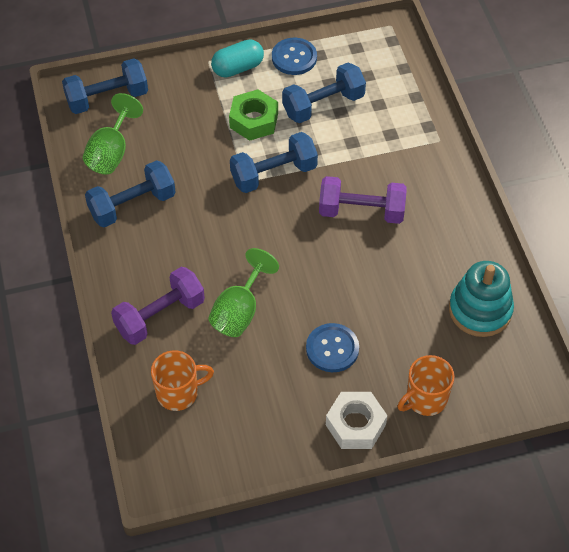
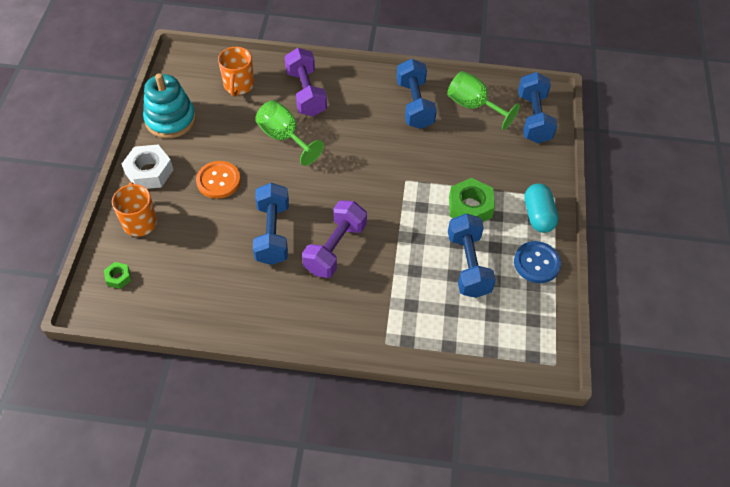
camera: 110 degrees right, 0 degrees up
blue dumbbell [230,132,318,193] -> blue dumbbell moved to [253,183,289,265]
blue button [306,323,359,372] -> orange button [196,161,241,199]
turquoise stacking toy [449,261,514,337] -> turquoise stacking toy moved to [143,73,196,138]
none -> green nut [104,262,131,289]

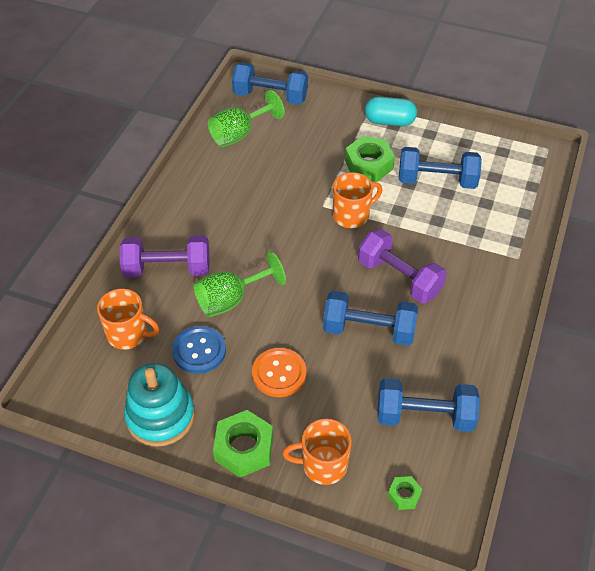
camera: 75 degrees left, 5 degrees down
white nut [122,145,173,189] -> green nut [213,410,273,478]
blue dumbbell [396,59,437,129] -> blue dumbbell moved to [378,378,480,432]
blue button [514,241,561,283] -> blue button moved to [172,326,226,374]
none -> orange mug [333,172,382,228]

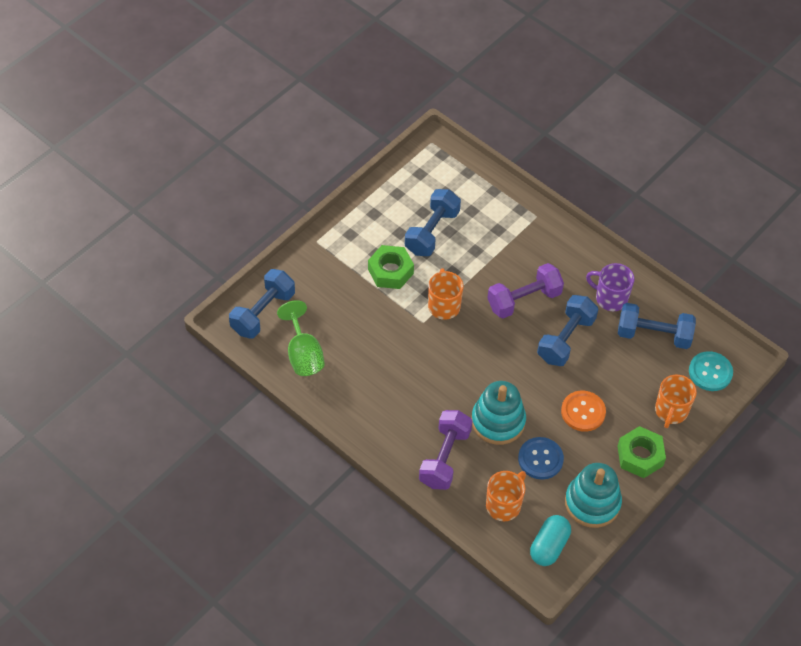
camera: 70 degrees left, 5 degrees up
green goblet [193,251,286,317] -> turquoise stacking toy [471,381,526,445]
turquoise capsule [365,97,417,126] -> turquoise capsule moved to [530,515,571,566]
blue dumbbell [378,378,480,432] -> blue dumbbell turned 75 degrees clockwise [618,303,696,349]
green nut [387,476,422,510] -> turquoise button [689,351,733,391]
none -> purple mug [586,263,635,311]

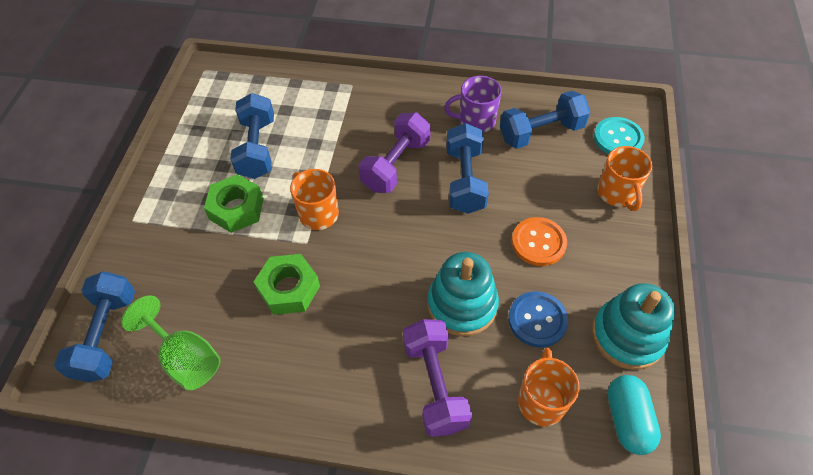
camera: 30 degrees left, 0 degrees up
green nut [617,426,666,478] -> green nut moved to [254,254,320,315]

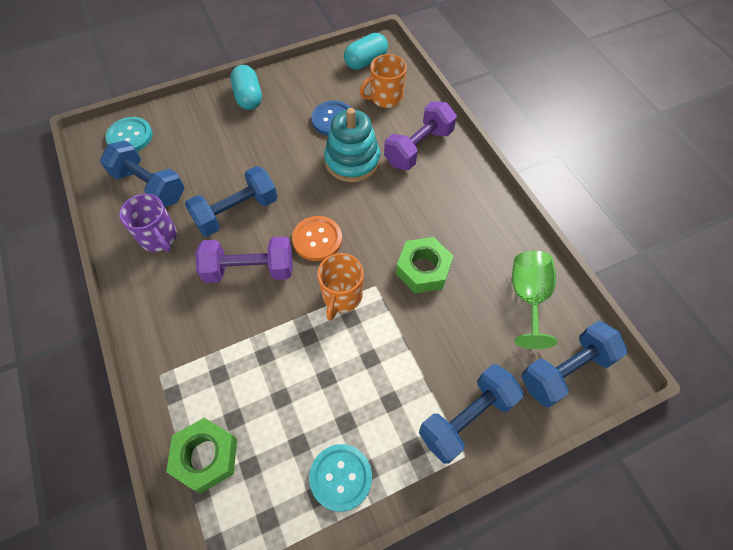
camera: 125 degrees left, 5 degrees up
green nut [204,174,264,233] -> green nut moved to [166,418,237,493]
blue dumbbell [230,93,274,179] -> blue dumbbell moved to [419,364,524,464]
orange button [512,217,567,266] -> orange button moved to [292,216,342,261]
turquoise stacking toy [592,283,675,370] -> none
orange mug [597,146,652,211] -> none
none -> turquoise capsule [231,65,262,110]
none -> turquoise button [309,444,372,512]

